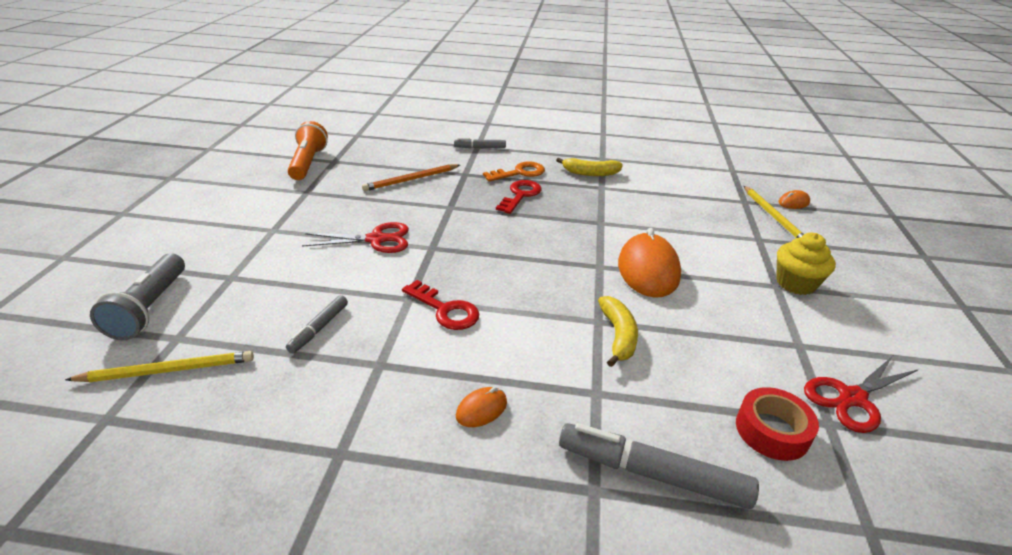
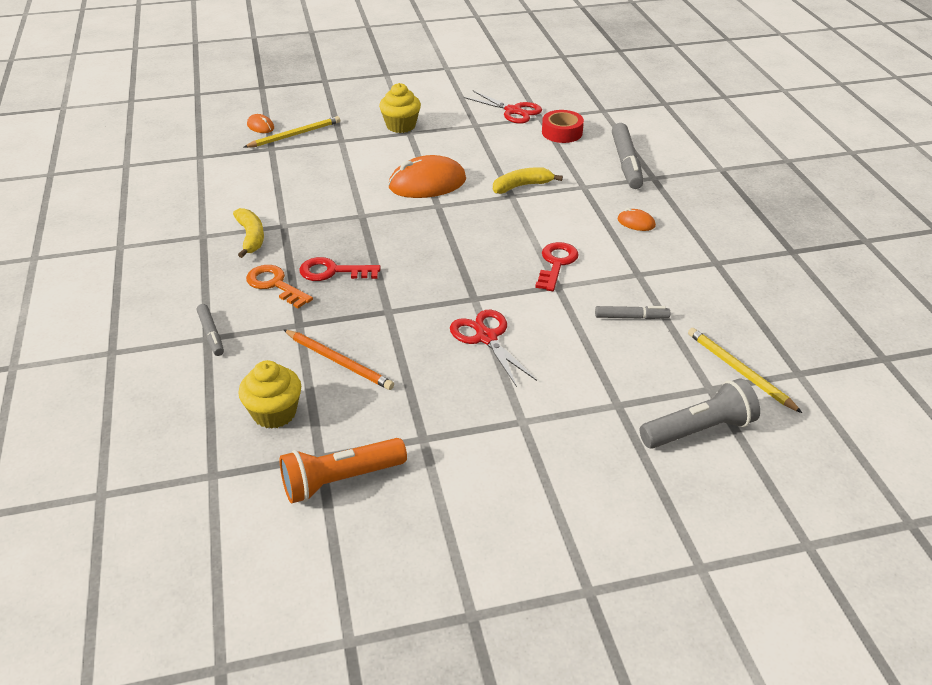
camera: 110 degrees left, 5 degrees up
none -> yellow cupcake [238,360,301,429]

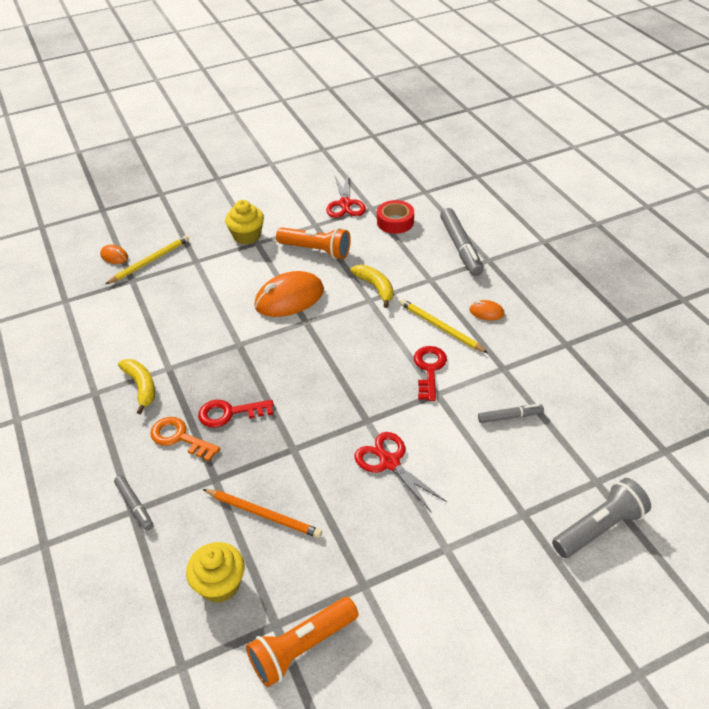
camera: 10 degrees left, 5 degrees up
red scissors [464,91,542,124] -> red scissors turned 60 degrees clockwise [326,174,366,218]
yellow banana [493,167,563,194] -> yellow banana turned 90 degrees clockwise [350,265,394,308]
yellow pencil [688,328,802,413] -> yellow pencil moved to [400,299,488,353]
none -> orange flashlight [276,227,351,259]

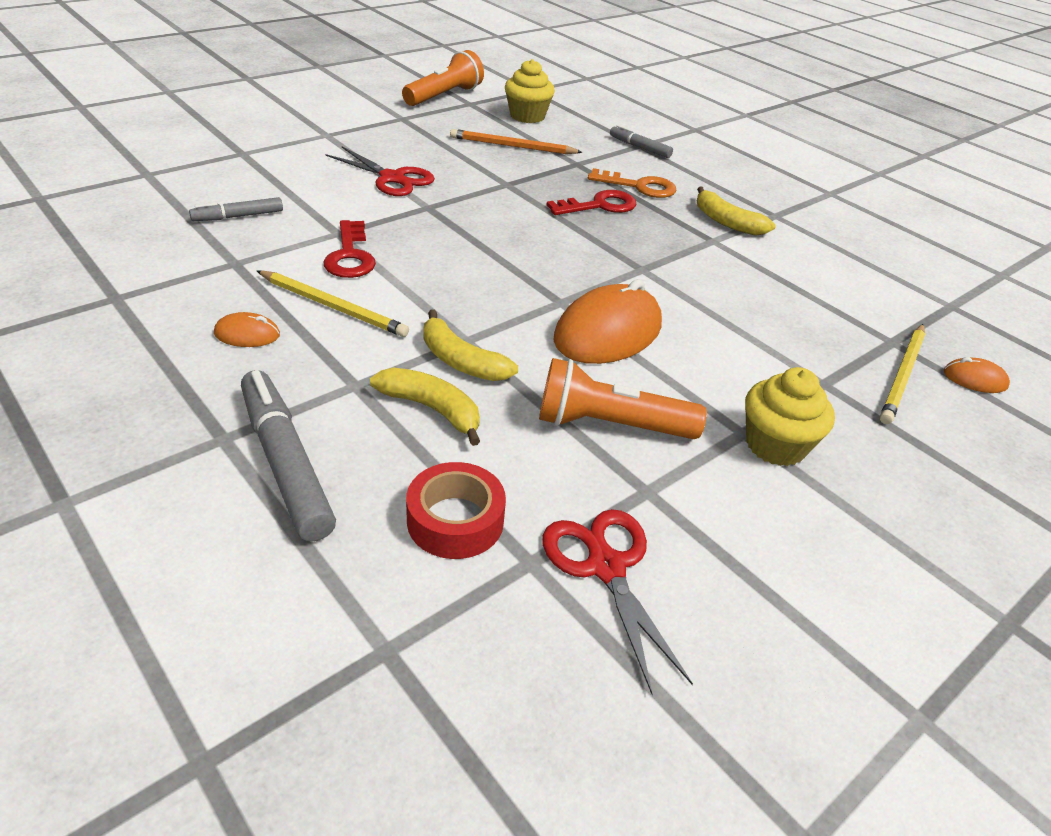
camera: 160 degrees right, 5 degrees down
grey flashlight [552,478,651,558] -> none
none -> yellow banana [370,368,480,446]

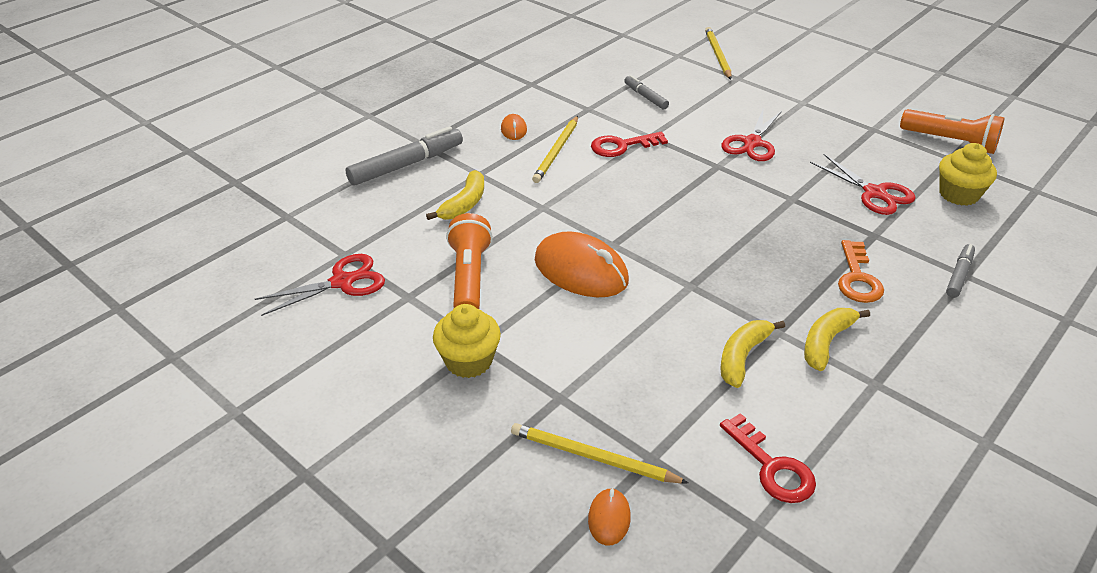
camera: 85 degrees right, 0 degrees up
red tape [406,462,506,559] -> none
yellow banana [423,310,518,381] -> yellow banana moved to [720,320,785,388]
orange pencil [450,129,583,154] -> red scissors [810,154,916,215]
red key [547,190,636,215] -> red key moved to [720,413,816,503]
none -> yellow pencil [705,27,732,79]

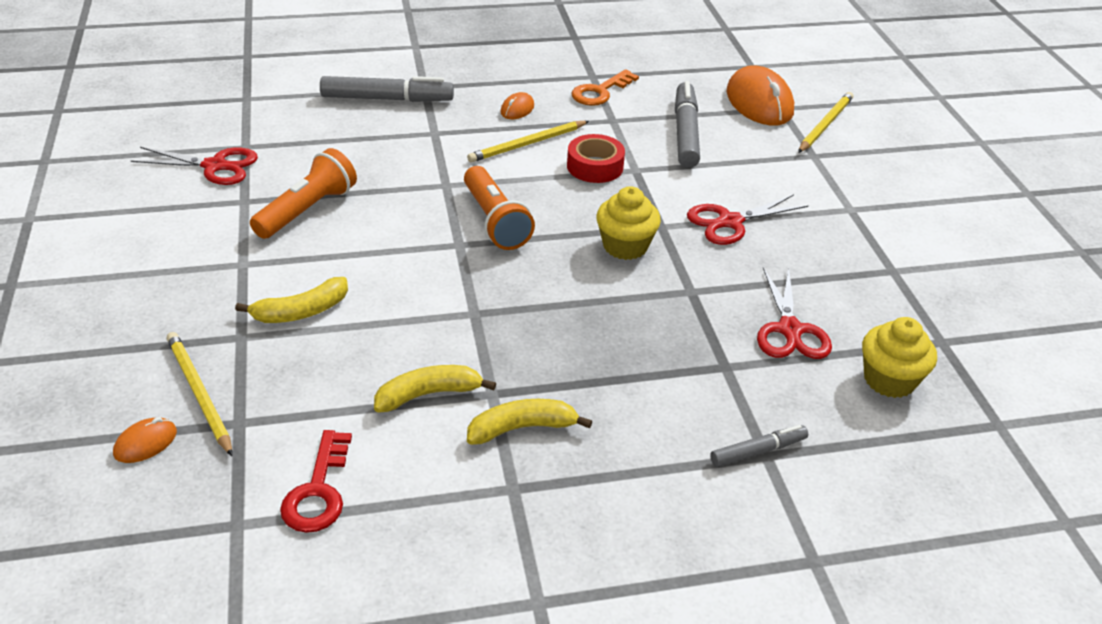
camera: 35 degrees right, 0 degrees up
yellow banana [426,170,484,220] -> yellow banana moved to [235,277,348,323]
yellow cupcake [433,304,501,378] -> yellow cupcake moved to [596,186,661,260]
orange mouse [535,231,629,297] -> orange mouse moved to [726,65,794,126]
red key [591,132,668,157] -> red tape [567,134,625,183]
grey marker [624,75,669,109] -> grey marker [675,81,700,168], size x1.80
orange key [838,240,884,303] -> orange key moved to [572,69,639,106]
orange flashlight [900,109,1004,154] -> orange flashlight moved to [464,166,535,250]

